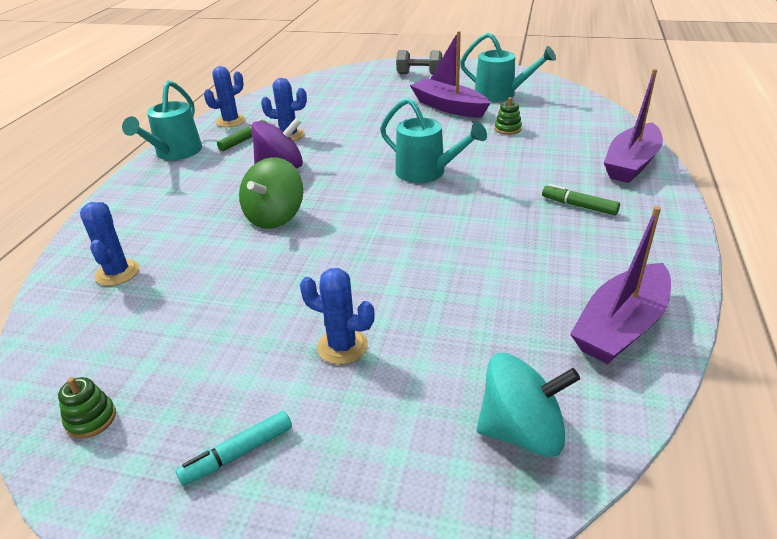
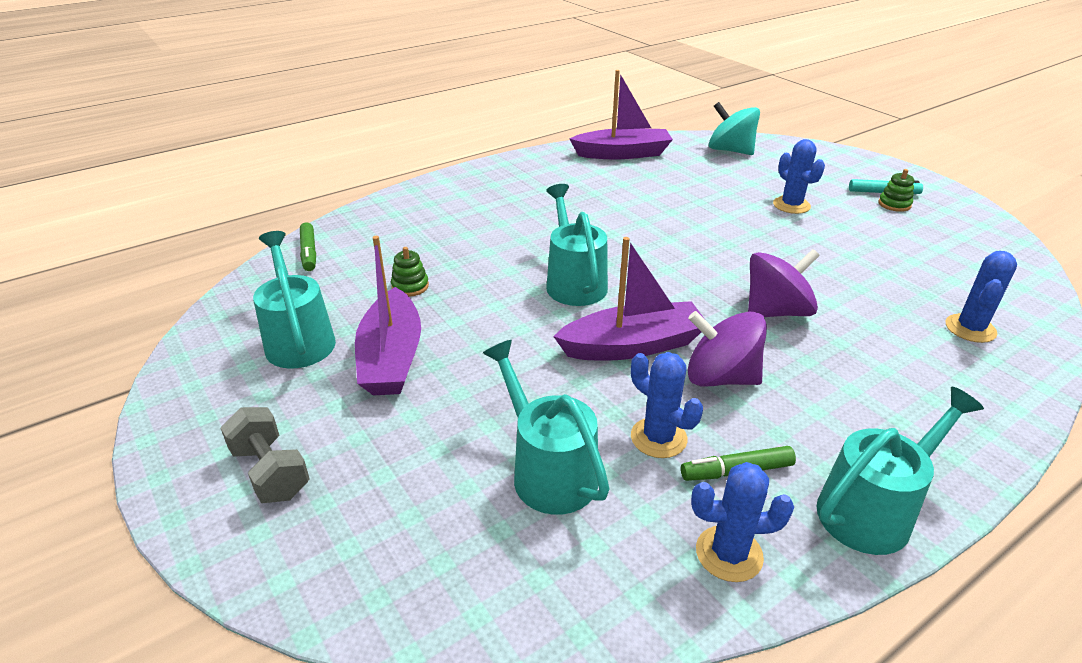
camera: 140 degrees left, 0 degrees up
green stacking toy [58,377,116,439] -> green stacking toy moved to [878,169,914,212]
green spinning top [239,157,303,229] -> purple spinning top [748,249,820,317]
green marker [542,184,620,215] -> green marker moved to [300,222,316,271]
purple boat [604,69,663,183] -> purple boat moved to [553,237,704,361]
none -> turquoise watering can [483,340,610,515]

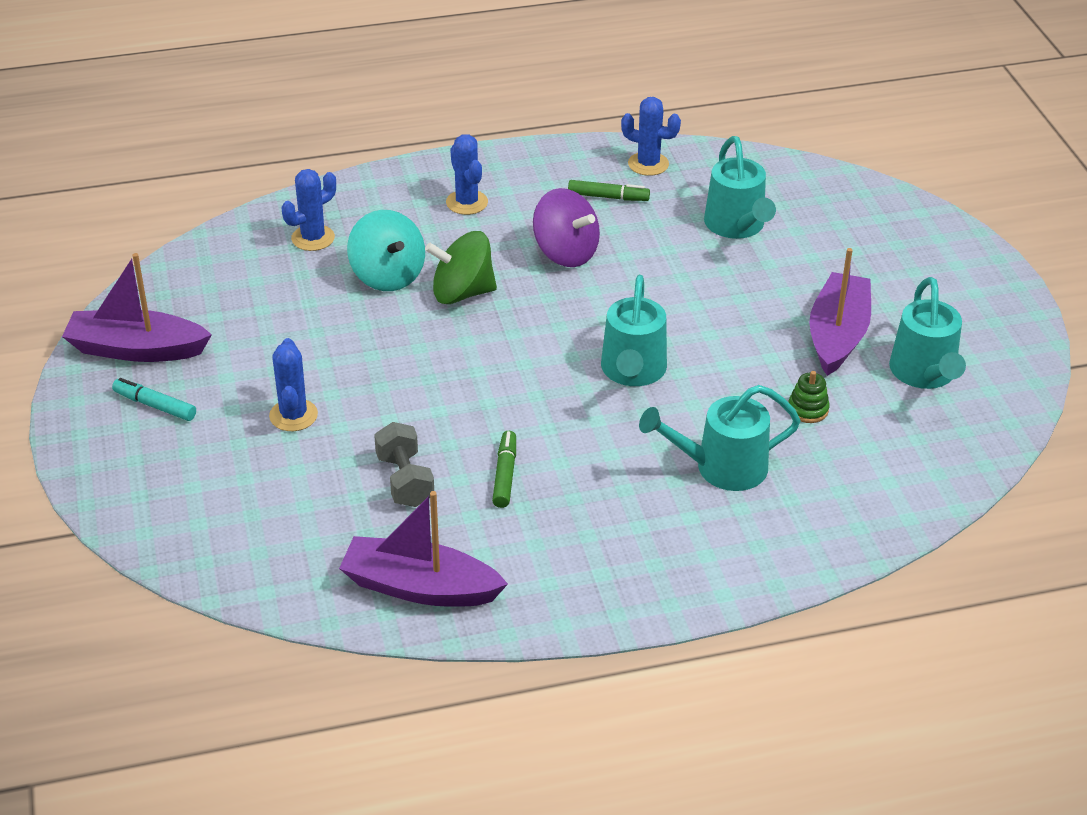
camera: 160 degrees left, 5 degrees up
grey dumbbell [221,407,310,503] -> grey dumbbell moved to [374,422,434,507]
green marker [300,222,316,271] -> green marker moved to [492,431,516,508]
purple boat [553,237,704,361] -> purple boat moved to [62,253,212,362]
blue cactus [631,352,703,458] -> blue cactus moved to [446,134,488,215]
turquoise spinning top [709,102,760,155] -> turquoise spinning top moved to [347,210,425,291]
purple spinning top [748,249,820,317] -> green spinning top [425,231,497,304]
turquoise watering can [817,387,984,555] -> turquoise watering can moved to [639,385,801,491]
green stacking toy [878,169,914,212] -> none

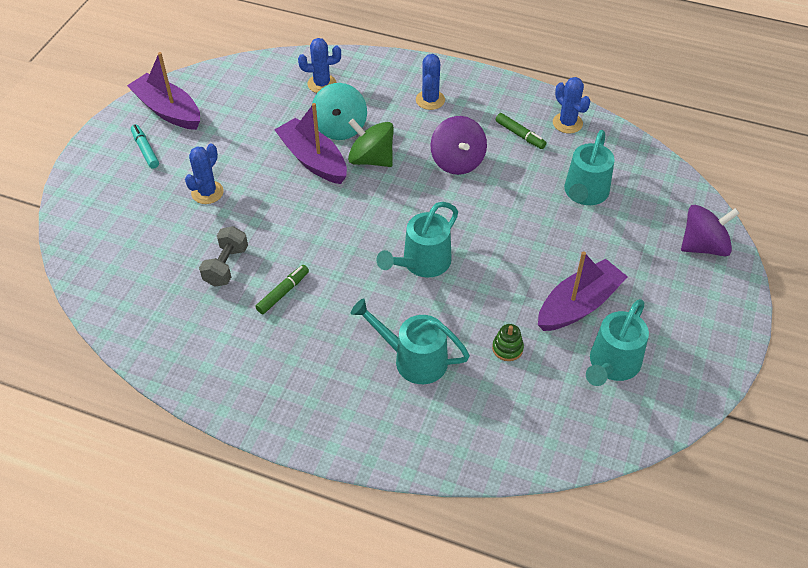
camera: 35 degrees right, 10 degrees up
purple boat [339,491,508,607] -> purple boat moved to [274,103,347,184]
none -> purple spinning top [681,205,740,256]

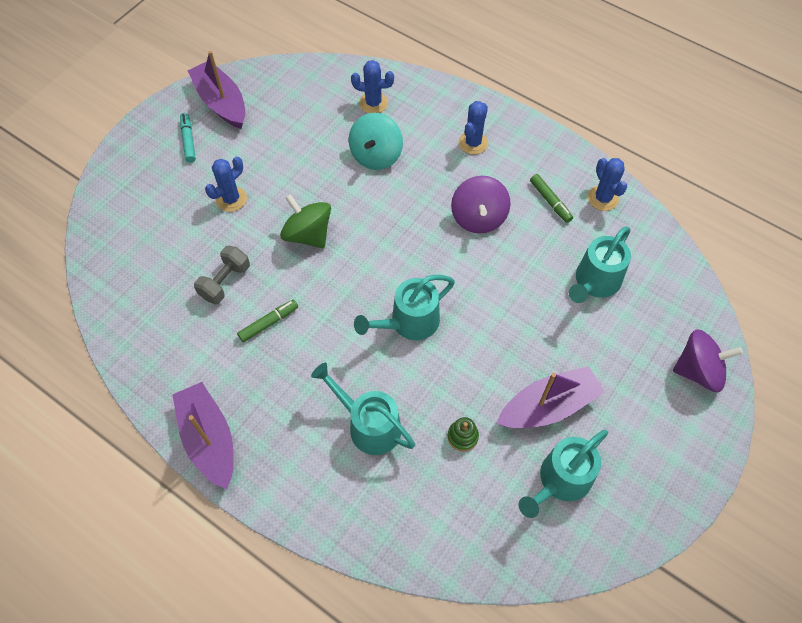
camera: 15 degrees right, 10 degrees up
purple boat [274,103,347,184] -> purple boat moved to [172,382,234,489]
green spinning top [348,119,394,167] -> green spinning top moved to [280,194,331,248]

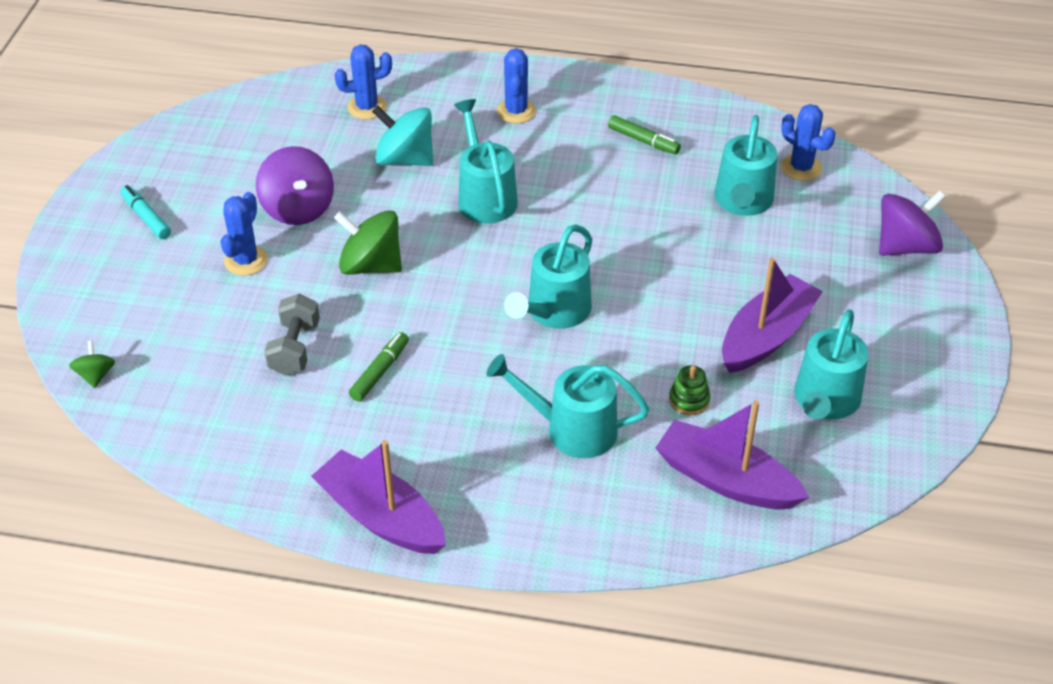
camera: 25 degrees left, 15 degrees down
purple boat [187,51,245,129] -> purple boat moved to [655,401,809,509]
turquoise spinning top [349,113,403,170] -> turquoise spinning top turned 120 degrees clockwise [372,106,434,166]
purple spinning top [451,176,511,234] -> purple spinning top moved to [256,146,334,225]
blue cactus [588,158,627,211] -> blue cactus moved to [781,104,835,181]
none -> green spinning top [69,341,115,388]
none -> turquoise watering can [454,99,518,224]

